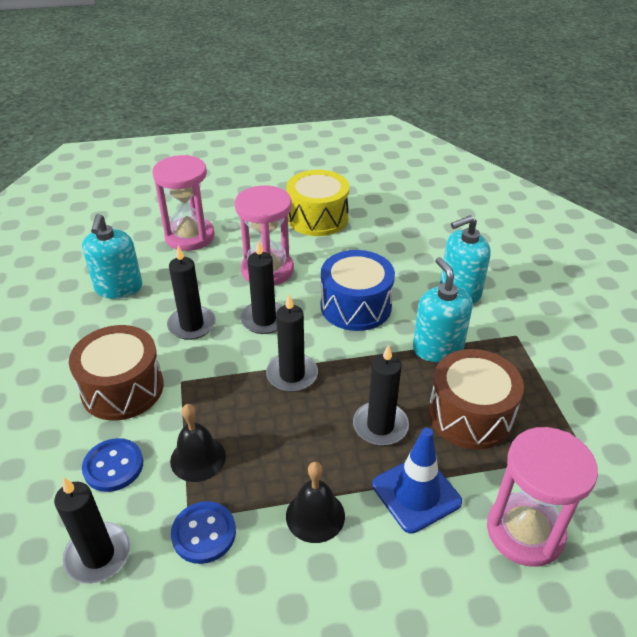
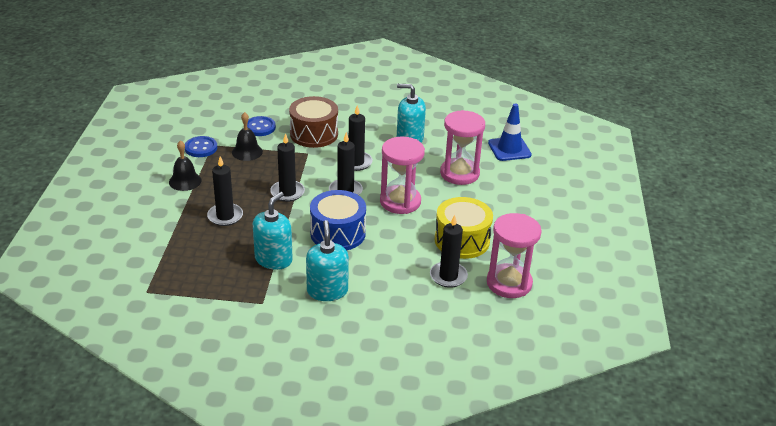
camera: 105 degrees right, 5 degrees down
black candle [54,478,131,584] -> black candle moved to [430,215,468,288]
blue traffic cone [372,428,462,534] -> blue traffic cone moved to [488,104,532,161]
turquoise soap dispenser [413,257,473,362] -> turquoise soap dispenser turned 60 degrees counterclockwise [253,192,293,270]
brown drum [428,349,524,449] -> none
pink hourglass [487,427,598,567] -> pink hourglass moved to [487,213,542,298]

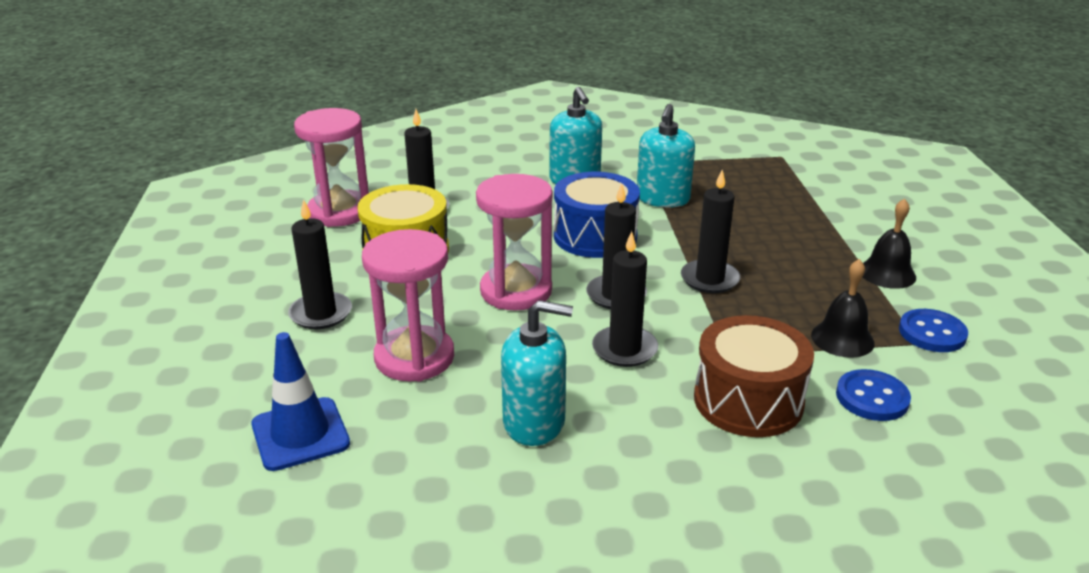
camera: 170 degrees right, 5 degrees down
black candle [207,156,243,226] -> black candle moved to [288,199,352,329]

